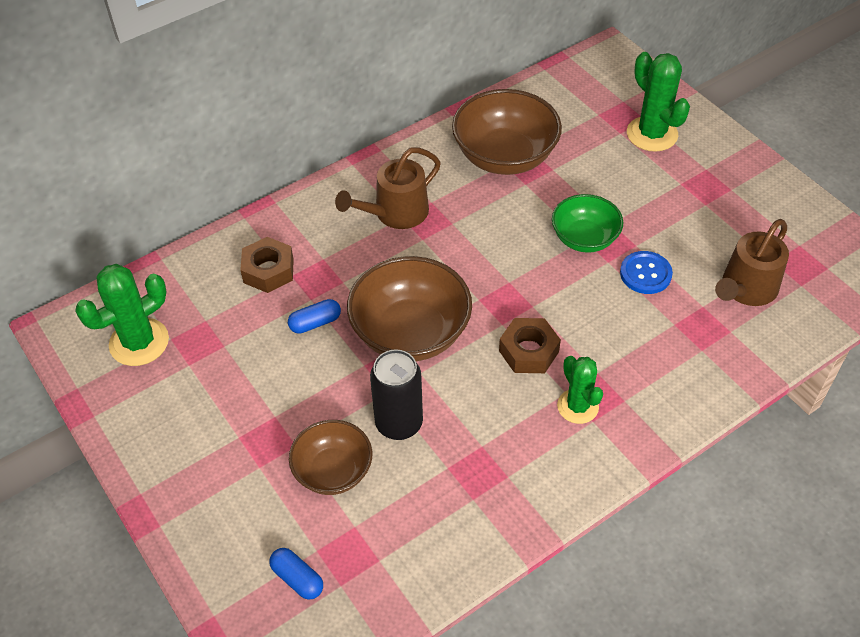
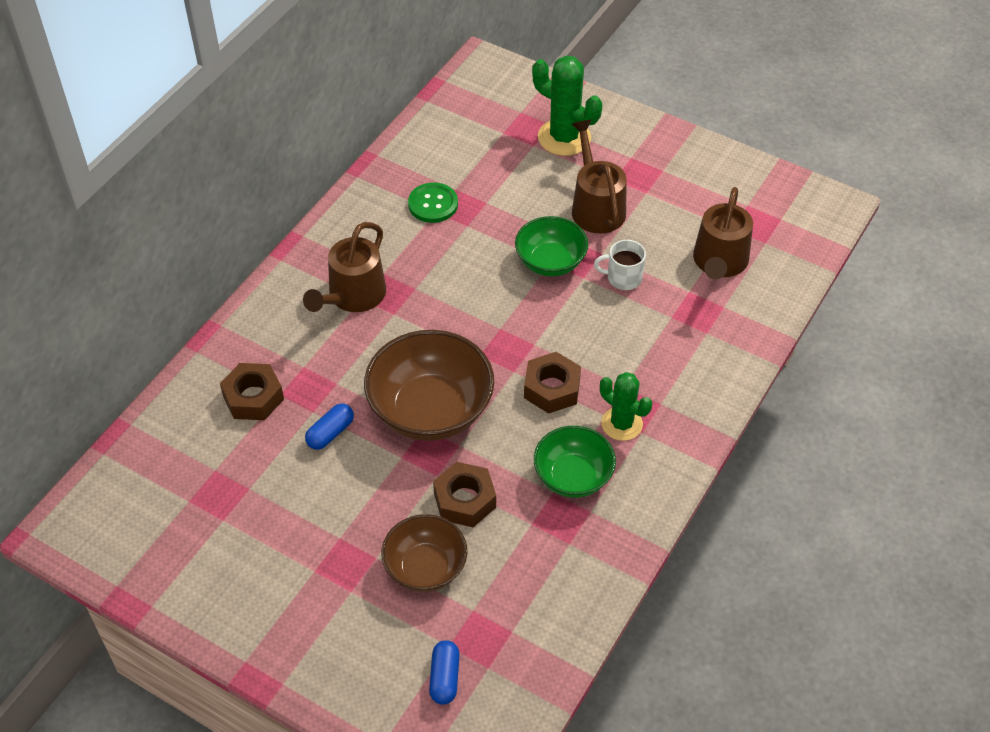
camera: 25 degrees left, 0 degrees up
green cactus [75,264,169,366] -> none
blue capsule [269,548,323,600] -> blue capsule turned 75 degrees clockwise [429,640,460,705]
black can [370,349,423,440] -> brown nut [433,462,496,527]
brown bowl [452,89,562,175] -> green button [408,183,458,223]
blue button [620,251,673,294] -> white mug [594,240,646,290]
none -> green bowl [534,426,616,498]
none -> brown watering can [572,120,627,234]

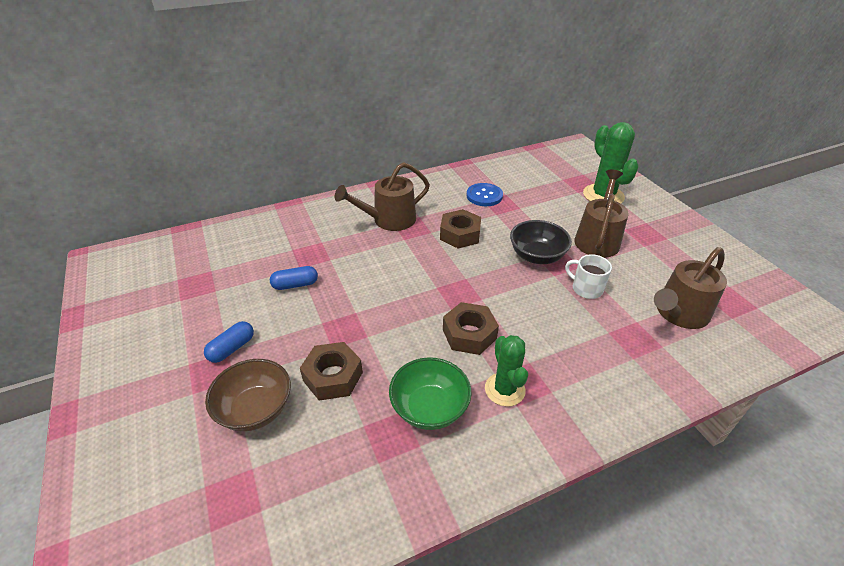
camera: 35 degrees right, 10 degrees down
brown nut [220,363,284,420] -> brown nut moved to [440,209,481,249]
brown bowl [364,330,494,441] -> none
green button [408,183,458,223] -> blue button [466,183,503,206]
blue capsule [429,640,460,705] -> blue capsule moved to [204,321,254,363]
green bowl [515,216,588,277] -> black bowl [510,220,572,264]

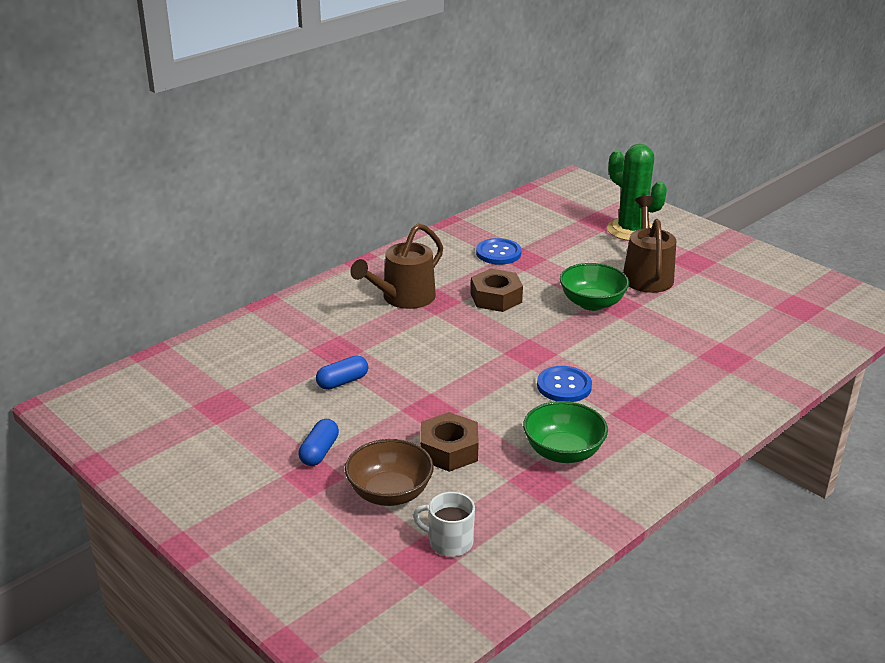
camera: 20 degrees left, 10 degrees down
brown nut [443,302,499,355] -> blue button [537,366,592,402]
green cactus [485,335,528,407] -> none
black bowl [510,220,572,264] -> green bowl [560,263,629,311]
white mug [565,254,612,299] -> white mug moved to [413,492,475,557]
brown watering can [654,247,727,329] -> none

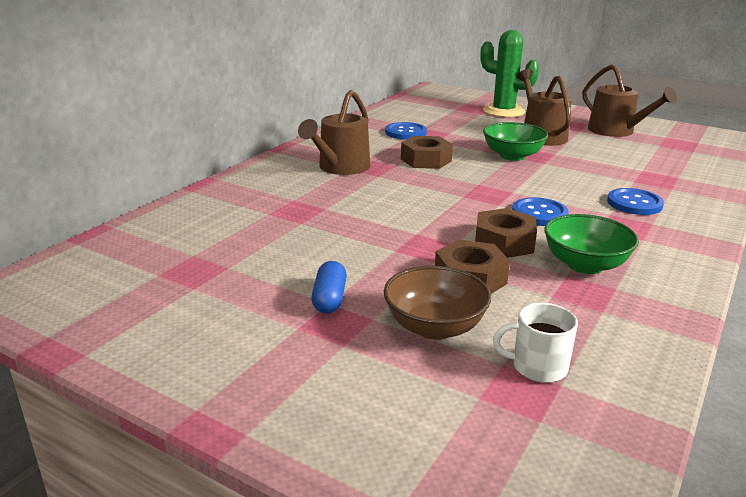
camera: 15 degrees left, 5 degrees down
blue capsule [316,355,368,390] -> none
none -> brown nut [475,208,537,258]
none -> brown watering can [582,64,677,137]
none -> blue button [607,188,664,215]

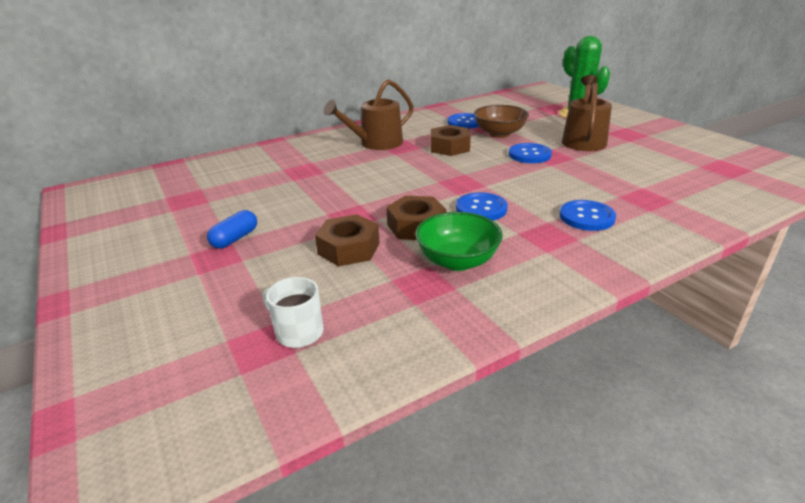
camera: 30 degrees right, 5 degrees up
brown bowl [384,266,491,340] -> brown bowl moved to [474,105,529,138]
green bowl [483,122,548,161] -> blue button [509,143,552,163]
brown watering can [582,64,677,137] -> none

